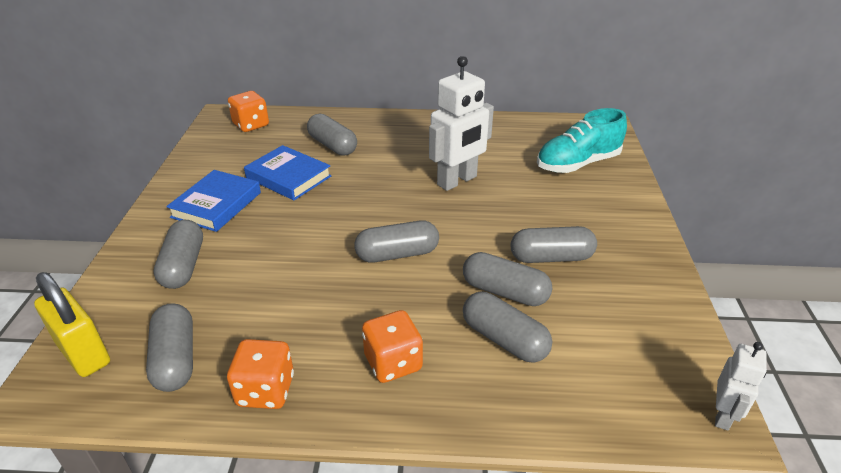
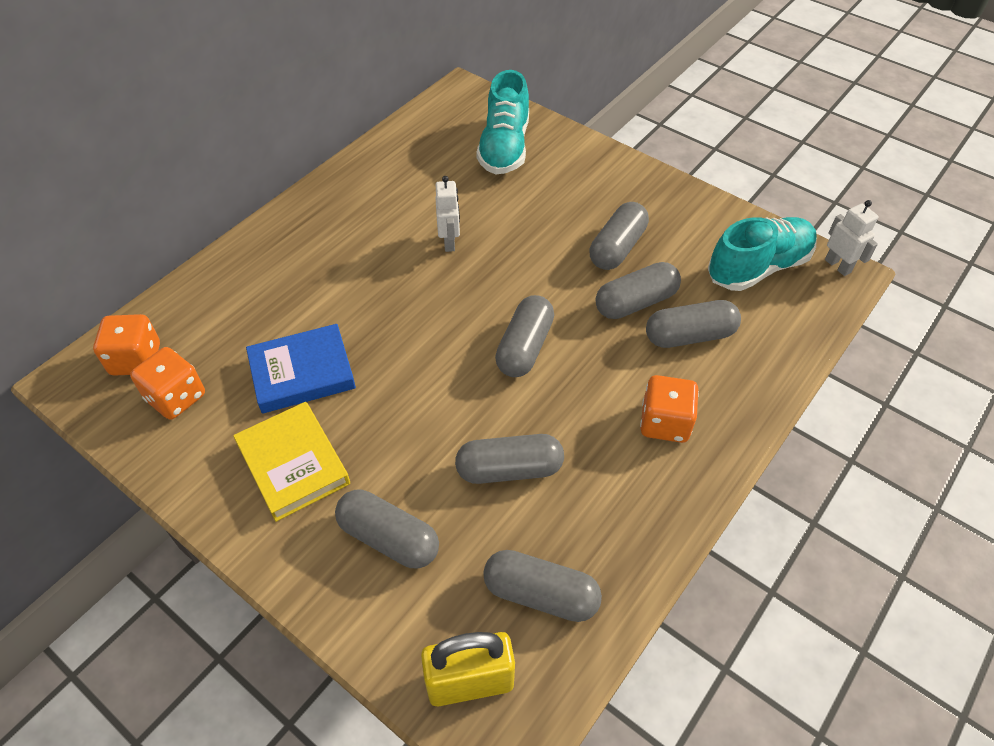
camera: 55 degrees left, 15 degrees up
blue book [166,170,261,232] -> yellow book [233,402,350,522]
orange dice [227,339,294,409] -> orange dice moved to [130,347,205,420]
grey capsule [307,114,357,156] -> grey capsule moved to [455,434,564,484]
white robot [429,56,494,191] -> white robot [435,176,460,252], size x0.54
none -> turquoise shoe [708,217,817,291]

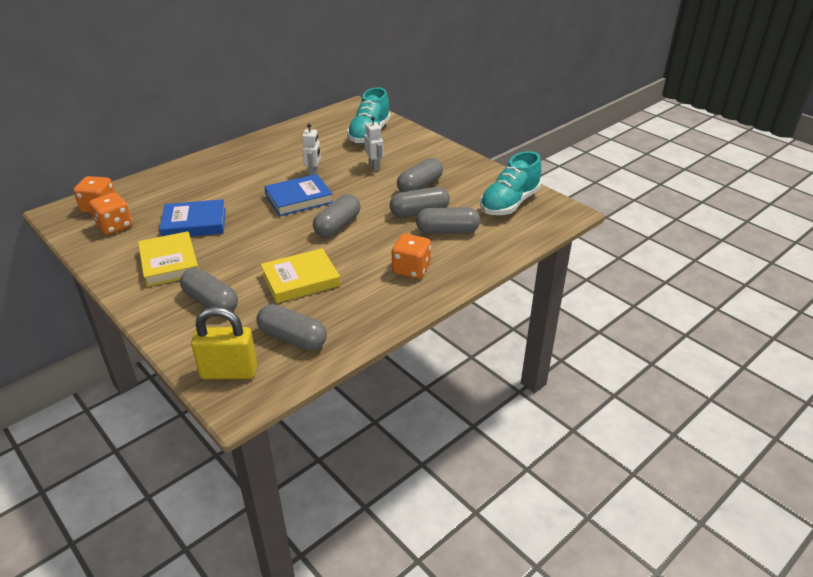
camera: 10 degrees right, 15 degrees down
grey capsule [455,434,564,484] -> yellow book [260,248,341,303]
turquoise shoe [708,217,817,291] -> turquoise shoe turned 150 degrees clockwise [480,151,542,215]
white robot [825,200,878,276] -> white robot moved to [364,117,383,171]
none -> blue book [264,174,333,216]

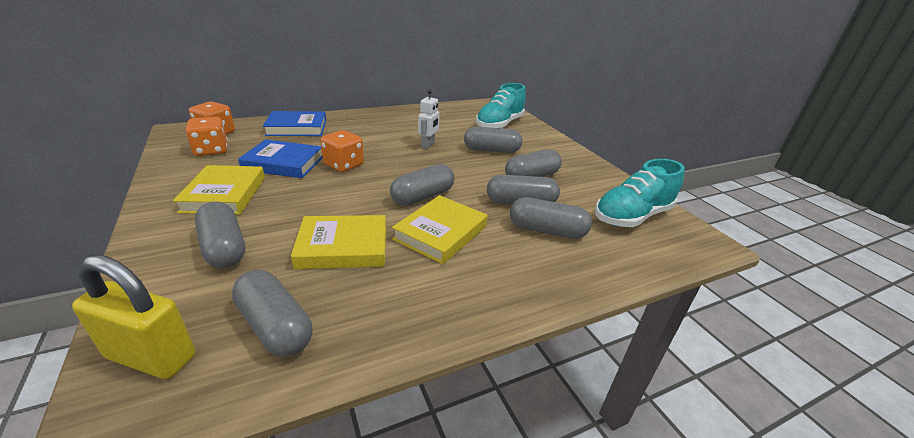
camera: 15 degrees right, 5 degrees down
blue book [264,174,333,216] -> blue book moved to [263,111,326,136]
white robot [364,117,383,171] -> grey capsule [464,127,522,153]
orange dice [392,234,431,279] -> orange dice moved to [321,130,364,172]
none -> yellow book [392,195,487,264]

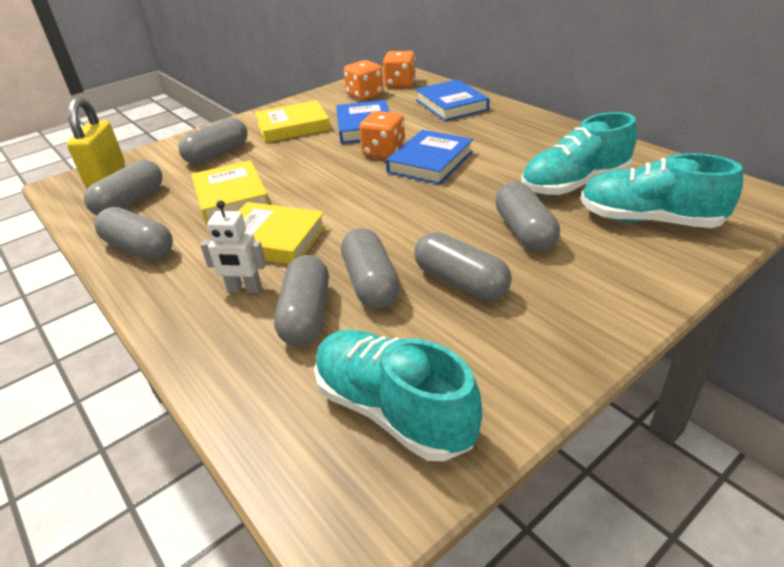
camera: 80 degrees right, 5 degrees up
grey capsule [390,164,455,206] -> grey capsule moved to [94,207,173,260]
white robot [418,90,440,149] -> white robot moved to [200,200,266,293]
none -> blue book [386,130,473,185]
none -> turquoise shoe [521,112,637,195]

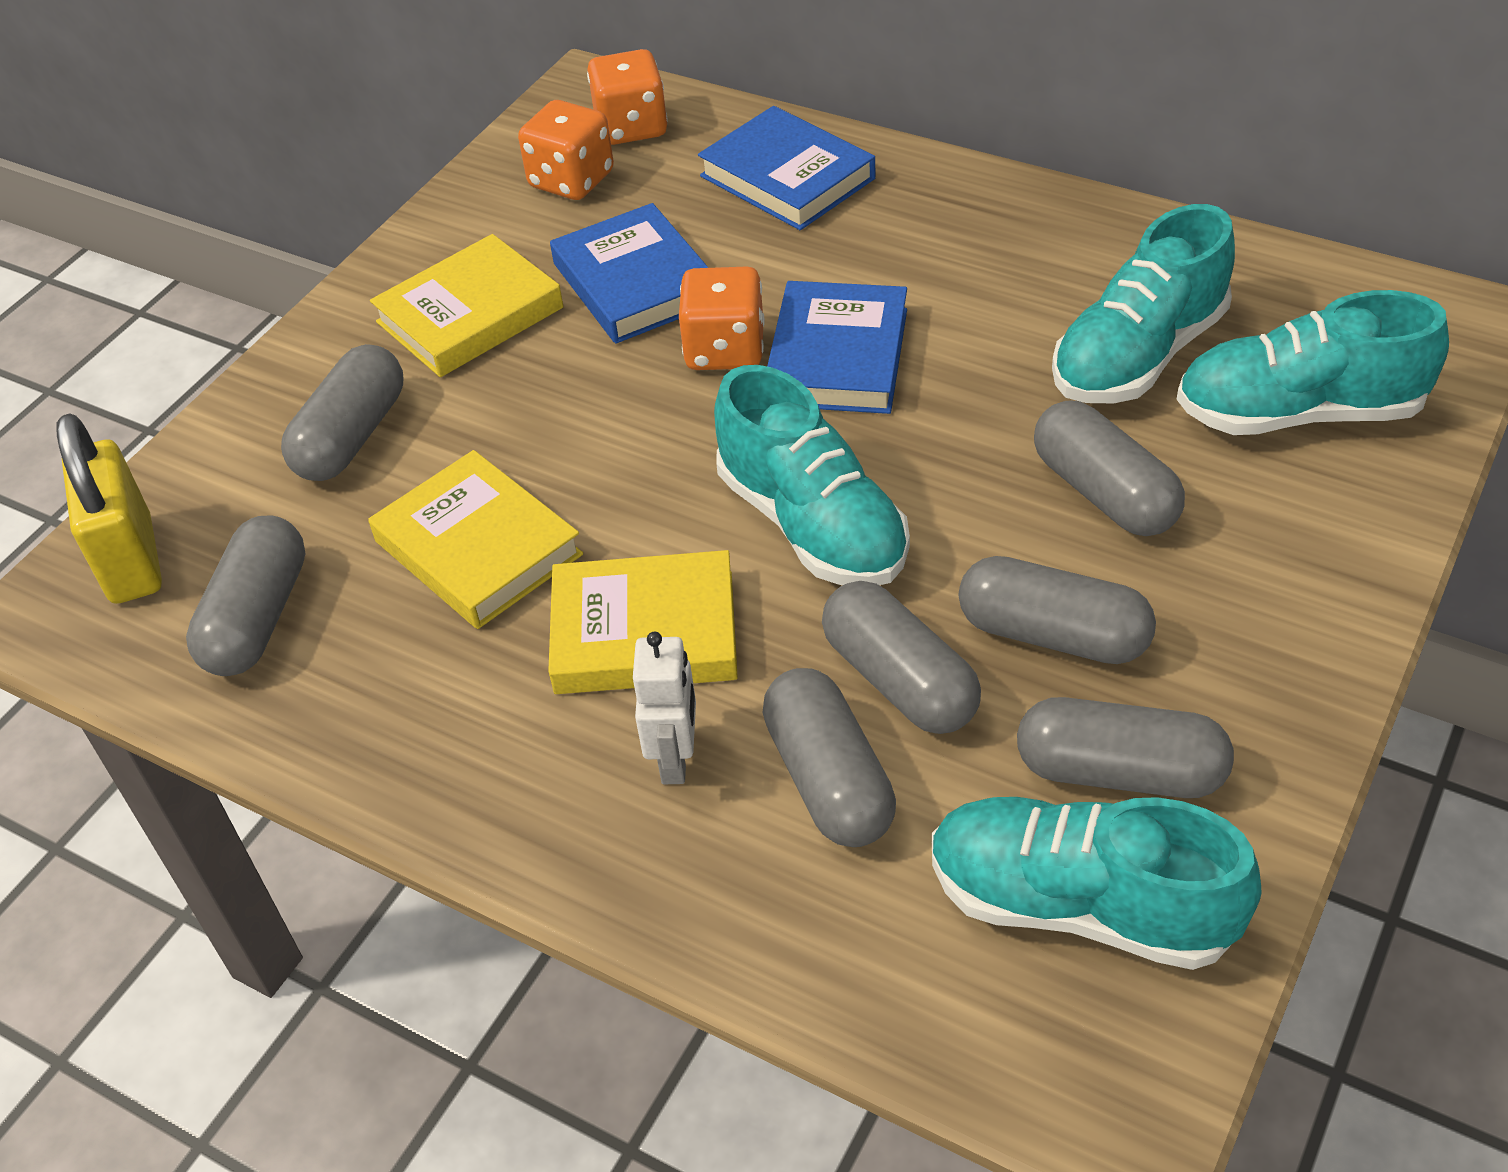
camera: 20 degrees left, 10 degrees up
grey capsule [94,207,173,260] -> grey capsule moved to [1017,697,1234,798]
white robot [200,200,266,293] -> white robot turned 75 degrees counterclockwise [633,632,696,784]
none -> turquoise shoe [714,365,910,585]

